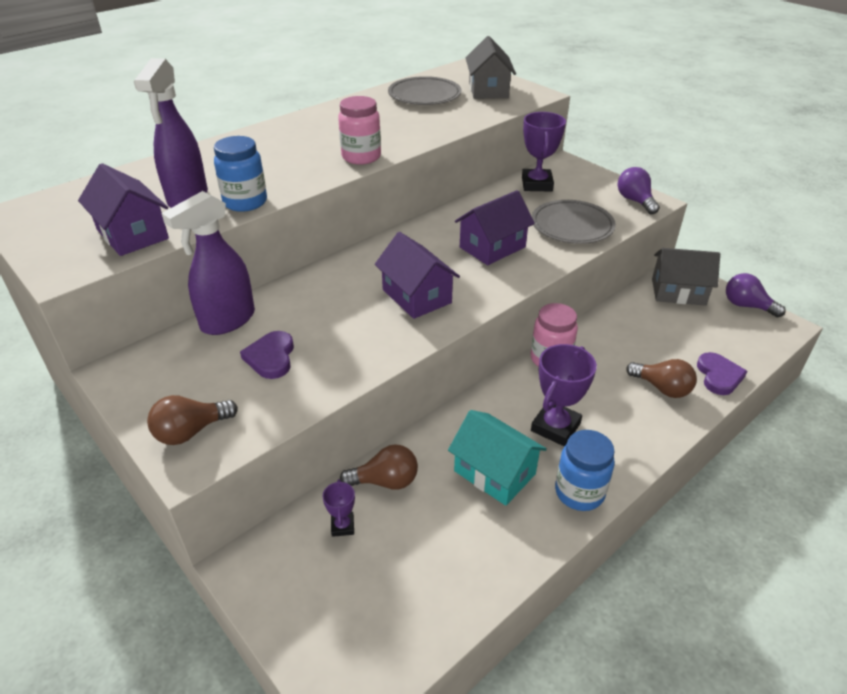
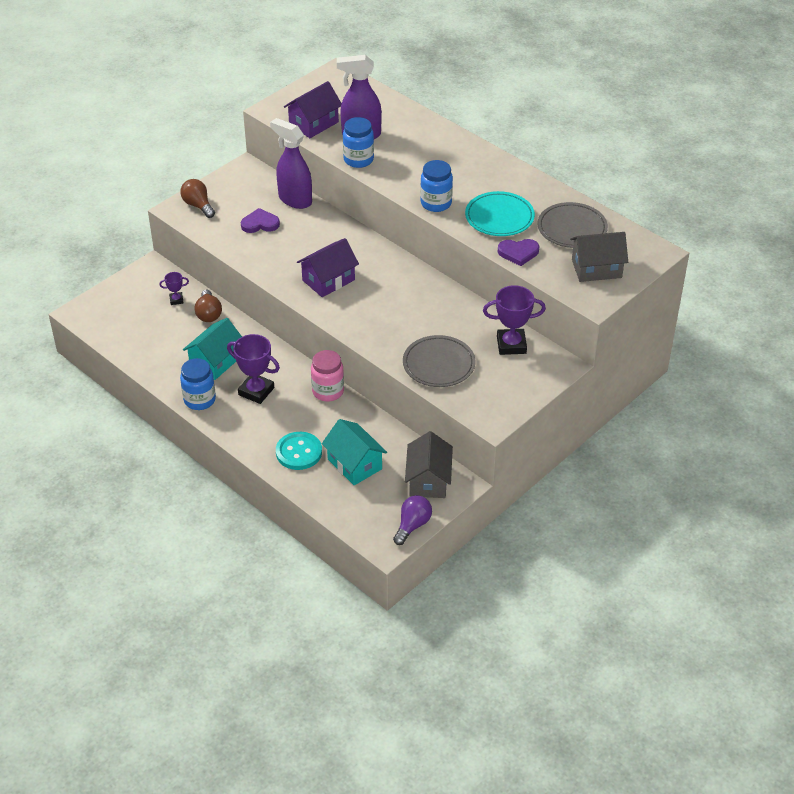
camera: 85 degrees right, 5 degrees up
pink jar [338,96,381,165] -> blue jar [420,160,453,212]
purple house [455,190,535,265] -> none
purple light bulb [618,167,660,214] -> none
brown light bulb [626,359,697,398] -> turquoise button [276,432,322,470]
purple heart [697,352,747,395] -> purple heart moved to [498,239,539,266]
none -> turquoise house [322,419,387,485]
none -> turquoise plate [465,191,535,236]

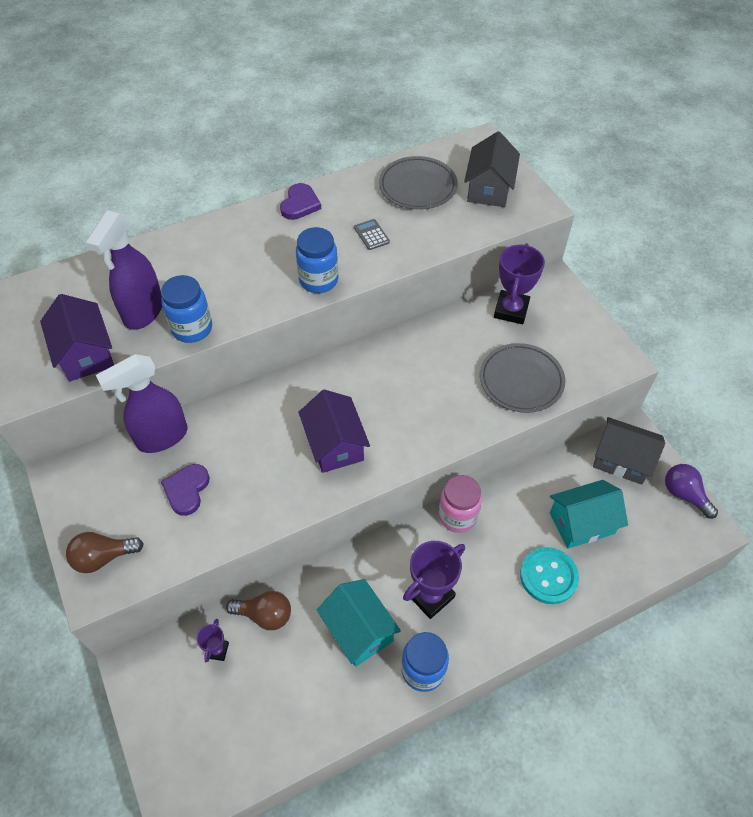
camera: 70 degrees left, 10 degrees up
turquoise plate [465,191,535,236] -> grey calculator [354,219,390,250]
purple heart [498,239,539,266] -> purple heart moved to [280,183,321,220]

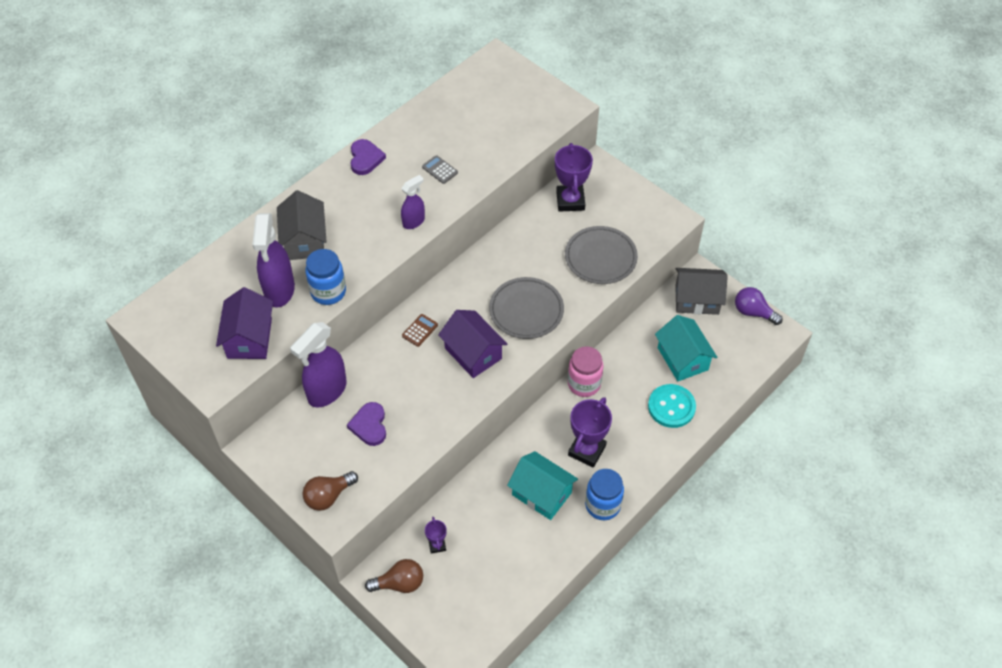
camera: 20 degrees left, 0 degrees up
purple house [40,294,114,382] -> purple house turned 45 degrees clockwise [216,287,273,359]
brown light bulb [226,591,291,630] -> brown light bulb moved to [365,559,423,593]
blue jar [296,227,338,293] -> purple spray bottle [401,175,425,229]
grey plate [379,156,458,210] -> grey plate moved to [489,277,564,339]
grey house [464,131,520,207] -> grey house moved to [277,190,327,260]
turquoise house [550,480,628,549] -> turquoise house turned 75 degrees counterclockwise [655,315,717,381]
none -> brown calculator [402,314,438,347]

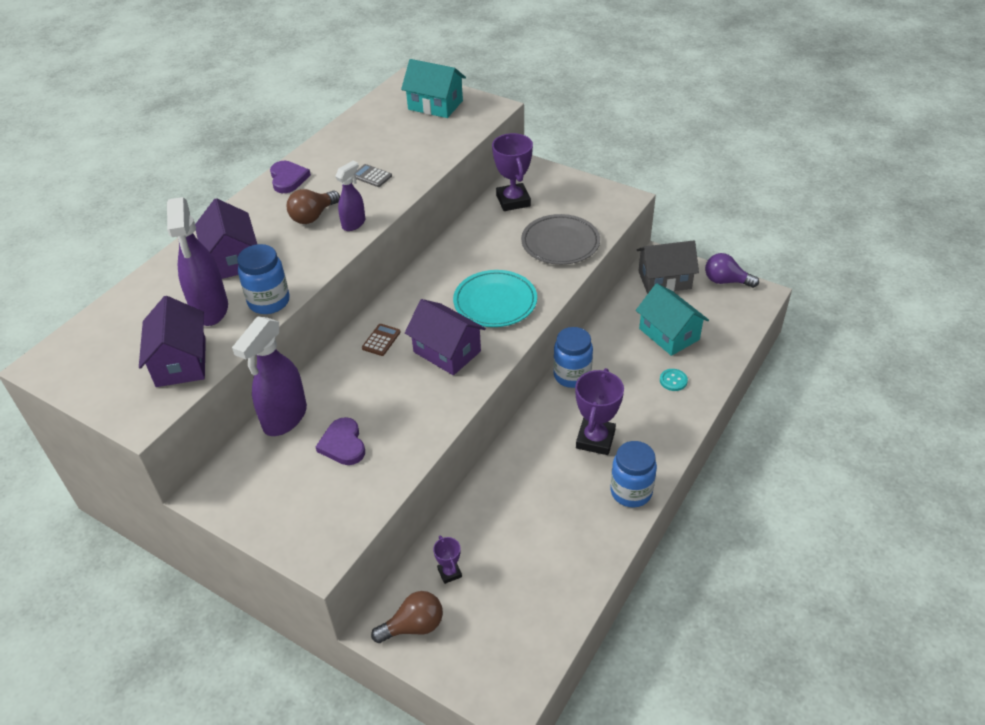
camera: 10 degrees left, 10 degrees down
grey house [277,190,327,260] -> purple house [195,198,257,279]
brown light bulb [303,471,358,511] -> brown light bulb moved to [287,189,340,224]
grey plate [489,277,564,339] -> turquoise plate [453,270,537,327]
turquoise house [507,451,578,520] -> turquoise house moved to [401,59,466,118]
pink jar [568,346,604,397] -> blue jar [553,327,593,388]
turquoise button [648,384,696,428] -> turquoise button [660,369,688,391], size x0.52

